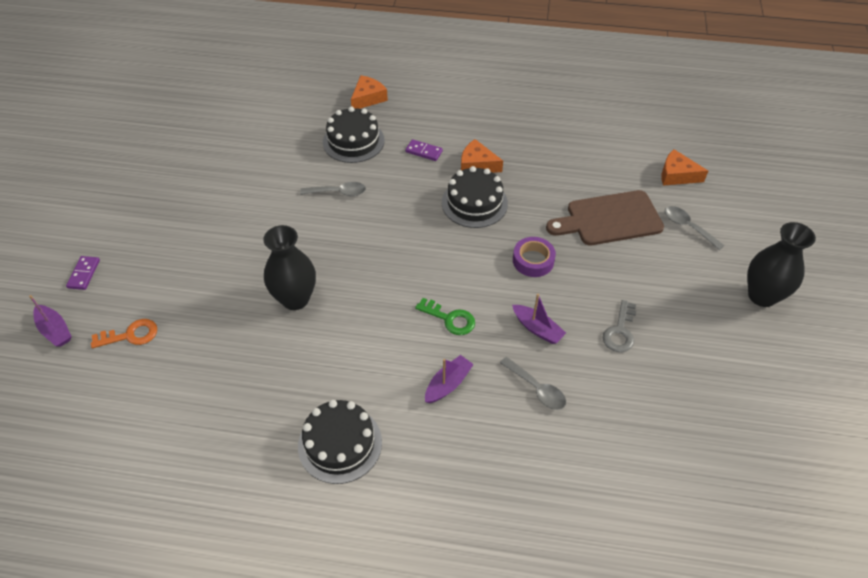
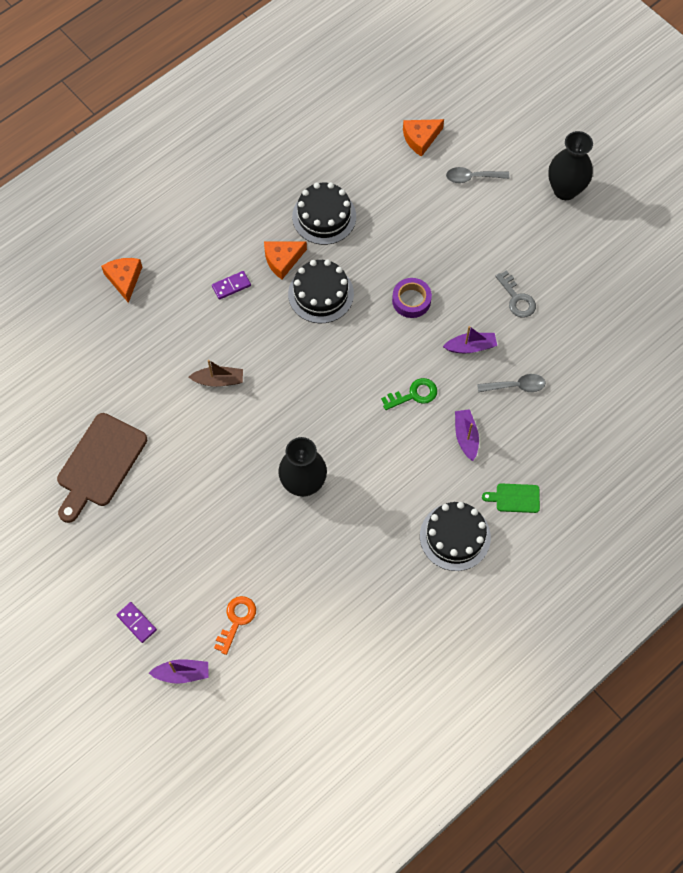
camera: 50 degrees left, 15 degrees up
grey spoon [300,182,366,196] -> brown boat [189,360,243,387]
black cake [323,107,385,163] -> black cake moved to [292,182,356,245]
brown cutting board [546,190,664,245] -> brown cutting board moved to [57,413,147,523]
none -> green cutting board [482,484,540,513]

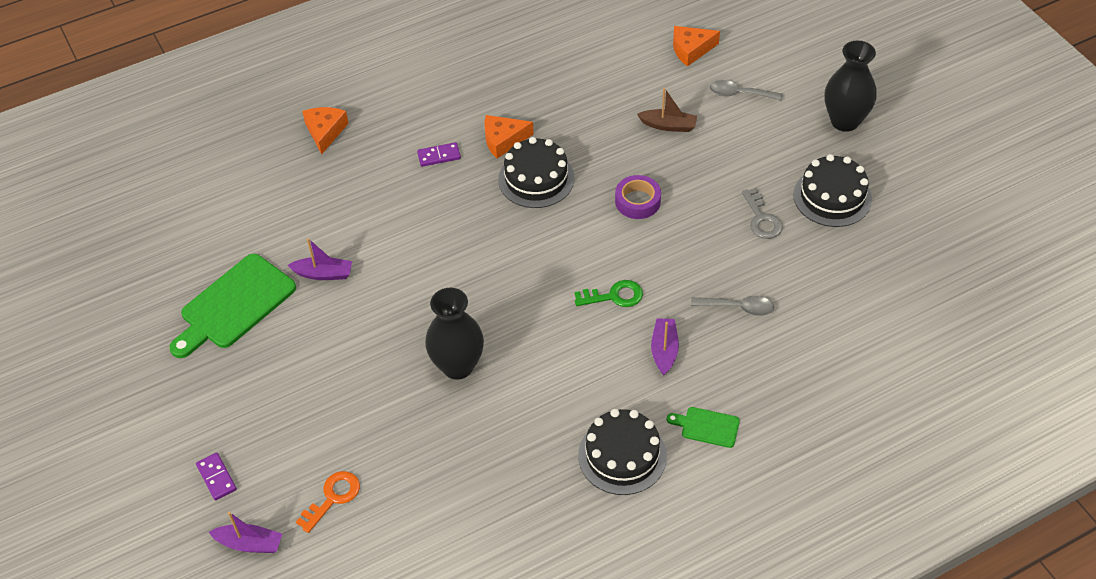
camera: 15 degrees right, 15 degrees down
brown cutting board [57,413,147,523] -> green cutting board [169,254,296,358]
brown boat [189,360,243,387] -> brown boat moved to [637,88,697,132]
black cake [292,182,356,245] -> black cake moved to [793,154,872,227]
purple boat [443,326,497,353] -> purple boat moved to [287,238,352,280]

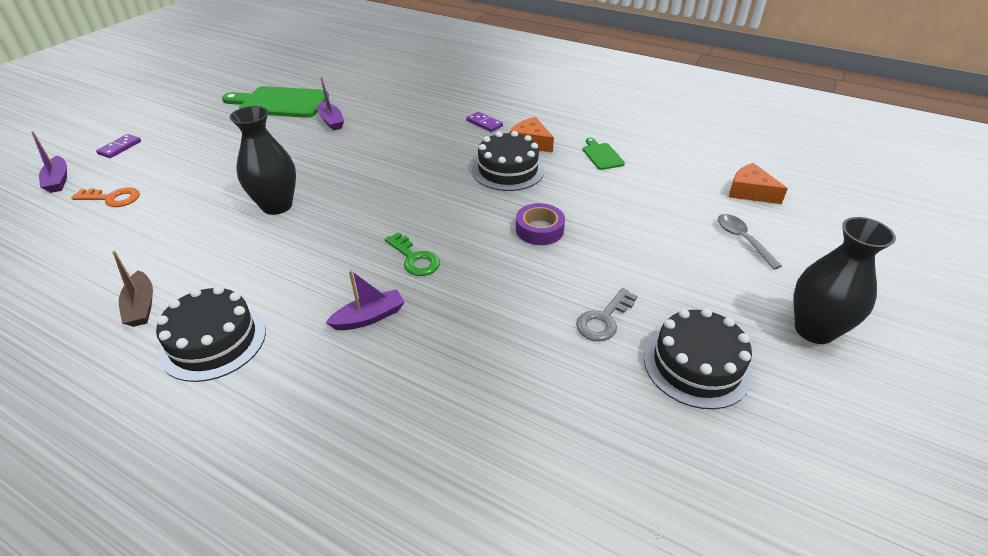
camera: 55 degrees right, 10 degrees down
orange cheese [302,107,349,154] -> none
brown boat [637,88,697,132] -> brown boat moved to [112,251,153,327]
green cutting board [667,407,740,448] -> green cutting board moved to [583,138,625,170]
grey spoon [691,296,774,316] -> none

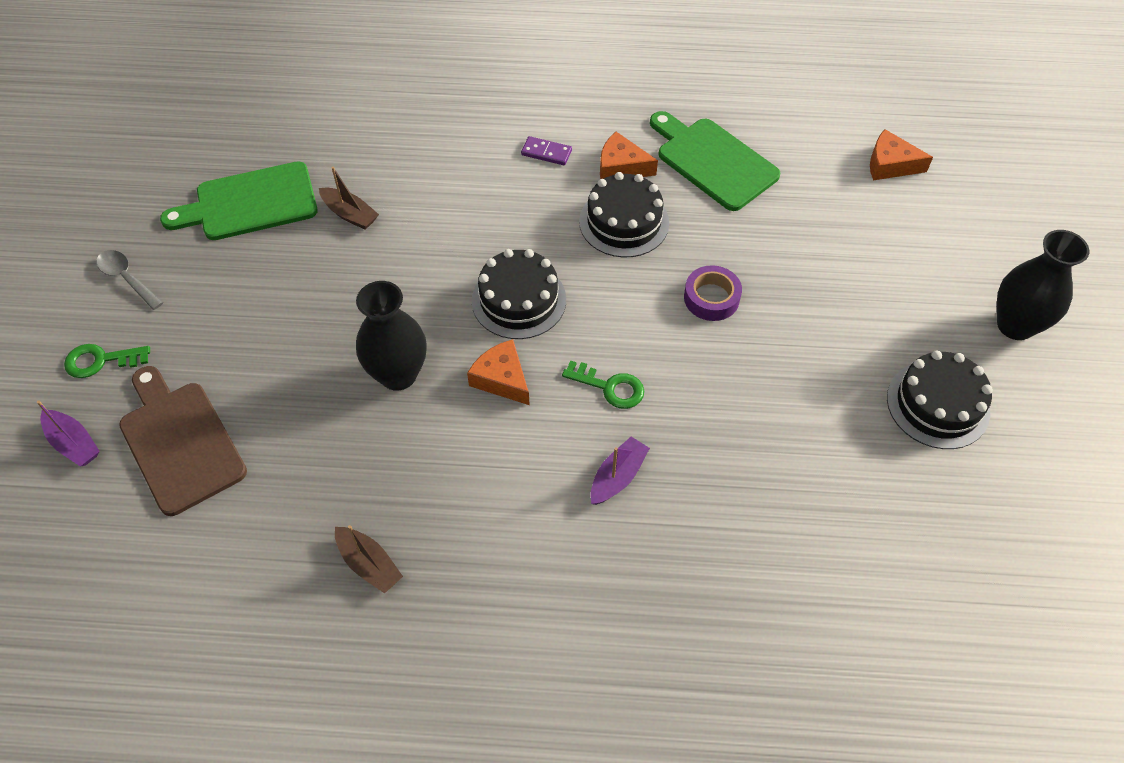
camera: 25 degrees left, 15 degrees up
orange key [71,188,140,207] -> brown cutting board [119,366,247,516]
purple domino [96,134,141,158] -> green key [64,344,150,378]
black cake [156,286,266,382] -> black cake moved to [472,249,566,339]
purple boat [318,77,344,131] -> brown boat [319,167,379,229]
grey key [576,288,637,341] -> none
green cutting board [583,138,625,170] -> green cutting board [650,111,780,211], size x2.06
grey spoon [718,214,782,270] -> grey spoon moved to [96,250,164,310]
none -> orange cheese [467,339,529,405]

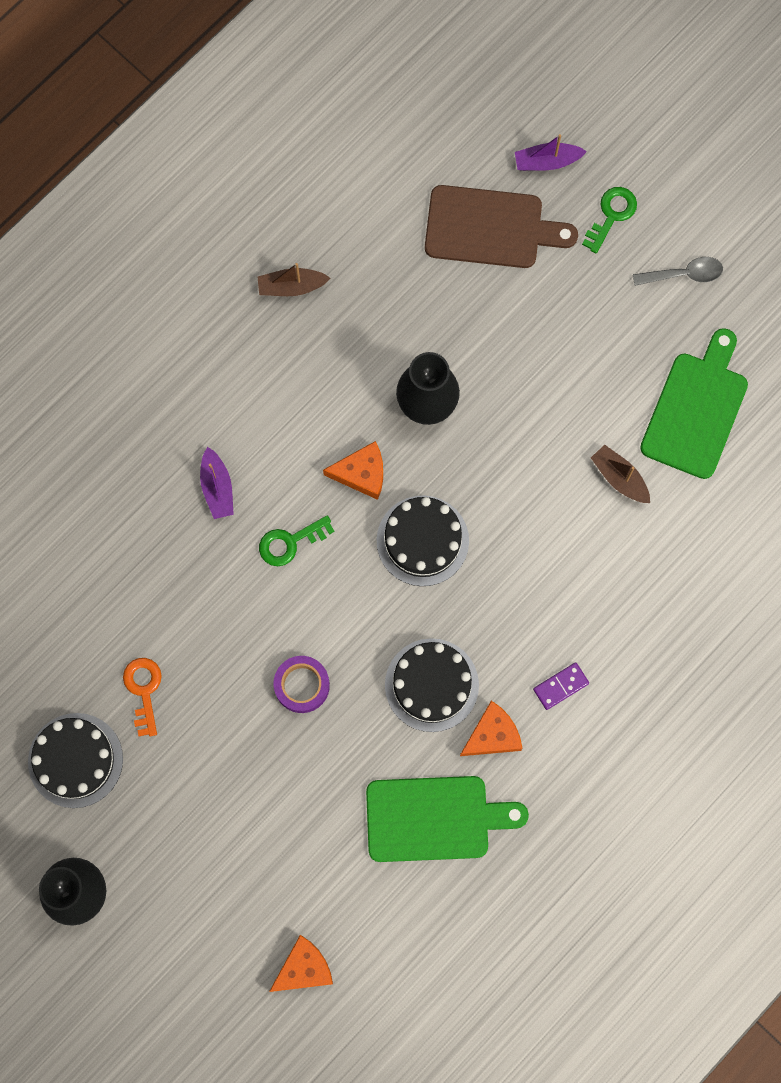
camera: 130 degrees right, 20 degrees up
brown boat [319,167,379,229] -> brown boat turned 60 degrees clockwise [591,445,650,503]
none -> orange key [123,658,162,737]

